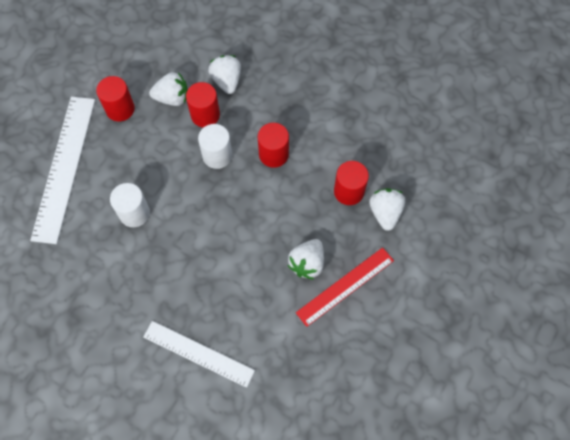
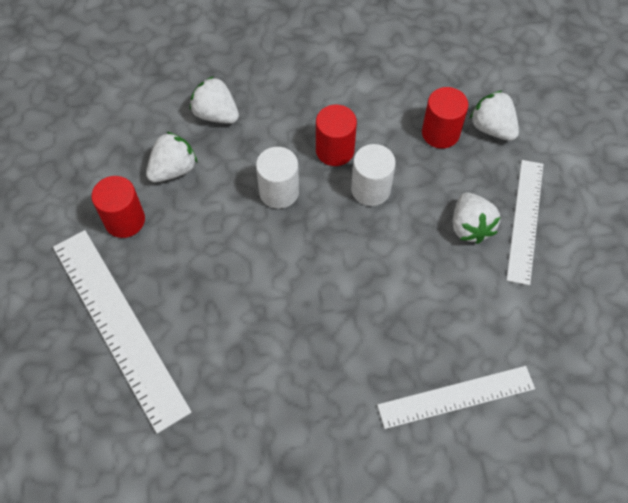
camera: 40 degrees left, 5 degrees down
white cylinder [110,183,150,227] -> white cylinder moved to [351,144,396,206]
red cylinder [186,82,220,127] -> none
red ruler [296,247,394,327] -> white ruler [507,160,544,285]

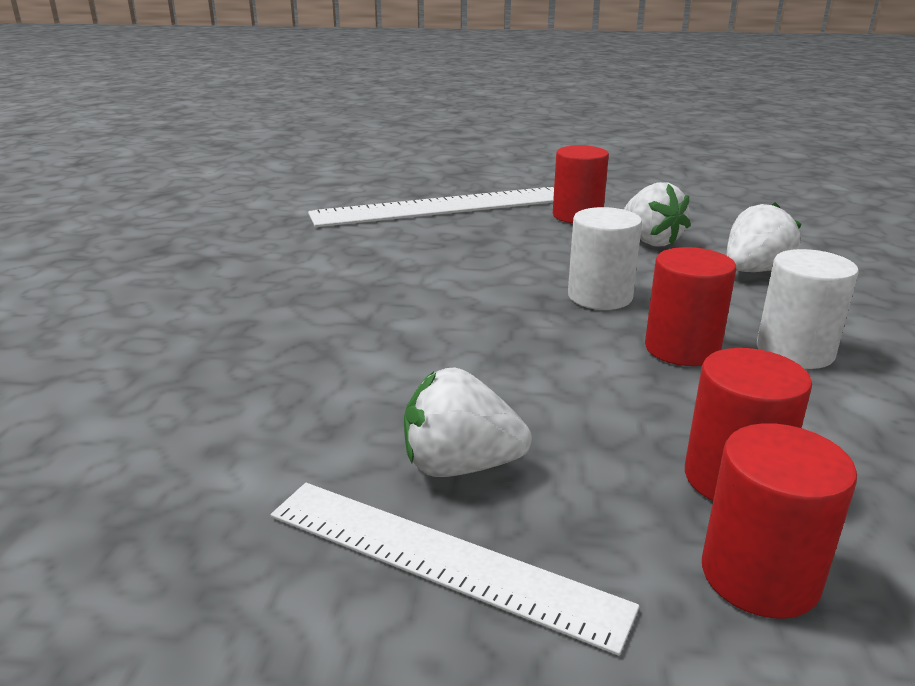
camera: 105 degrees right, 35 degrees down
white cylinder [351,144,396,206] -> white cylinder moved to [757,249,859,369]
white ruler [377,366,535,429] -> none
white strawberry [470,90,519,141] -> red cylinder [702,423,857,619]

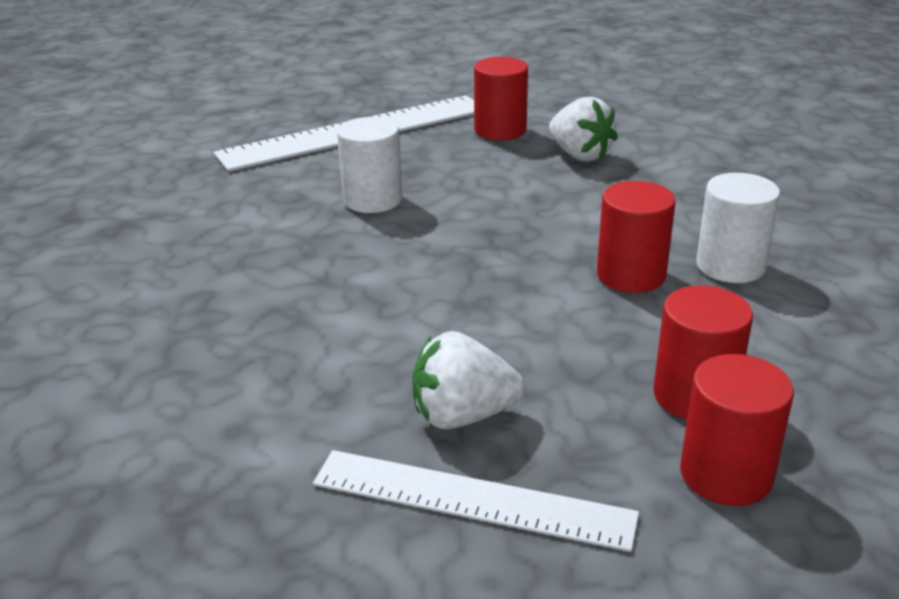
camera: 10 degrees left, 5 degrees up
white cylinder [568,207,642,310] -> white cylinder moved to [337,117,403,213]
white strawberry [727,202,801,272] -> none

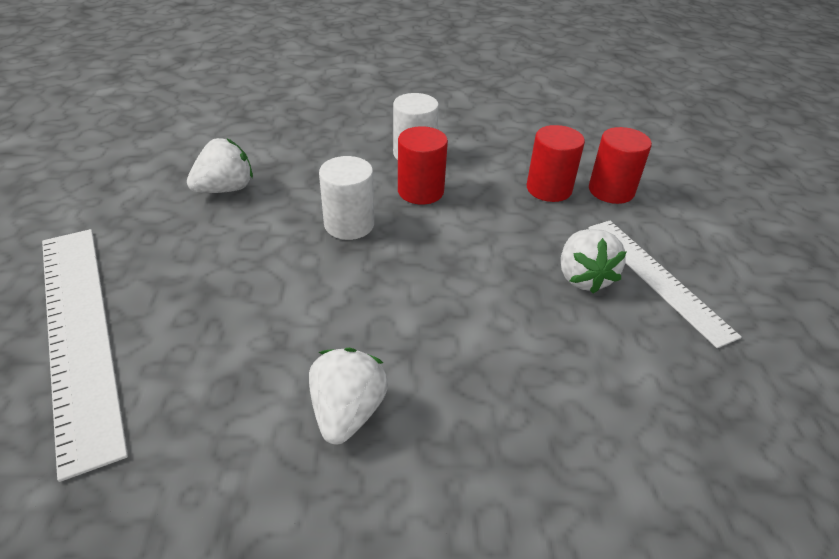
camera: 90 degrees left, 10 degrees up
white ruler [313,450,639,552] -> white ruler turned 45 degrees counterclockwise [588,221,742,348]
white cylinder [337,117,403,213] -> white cylinder moved to [319,156,374,240]
red cylinder [474,57,528,140] -> none
none -> white strawberry [309,348,389,445]

